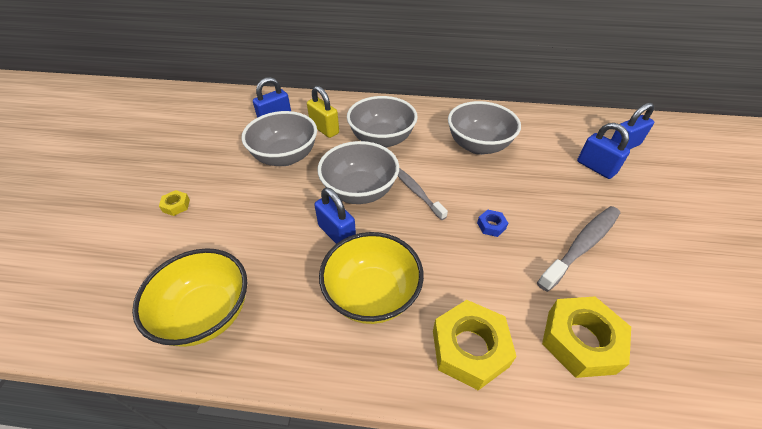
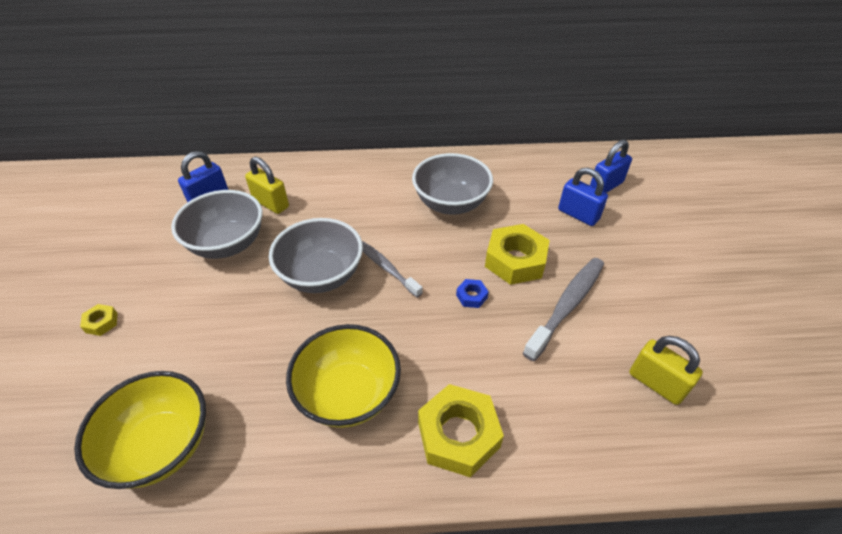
camera: 10 degrees left, 0 degrees up
blue padlock [315,188,356,244] -> none
grey bowl [347,96,418,148] -> none
yellow nut [542,297,631,378] -> yellow nut moved to [485,224,550,285]
none -> yellow padlock [629,336,703,405]

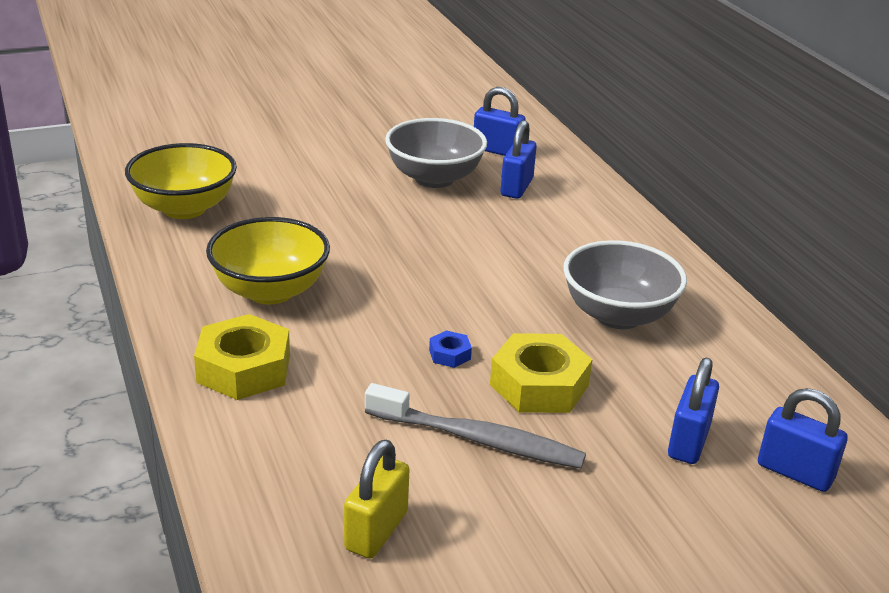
camera: 70 degrees right, 15 degrees down
yellow nut [80,304,118,336] -> none
yellow padlock [245,157,289,214] -> blue padlock [500,120,537,199]
grey bowl [269,218,363,293] -> none
grey toothbrush [362,241,423,298] -> none

